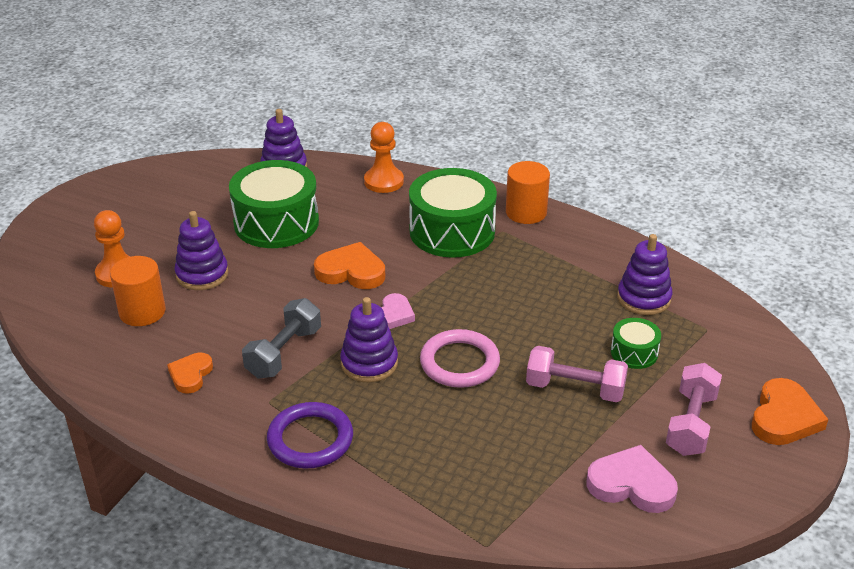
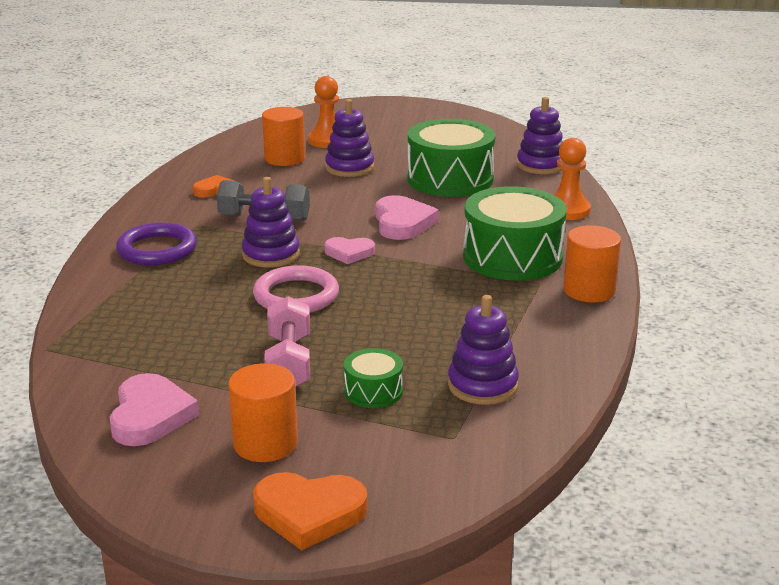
camera: 70 degrees right, 10 degrees down
orange heart [314,242,385,289] -> pink heart [375,195,439,240]
pink dumbbell [666,363,722,456] -> orange cylinder [228,363,298,462]

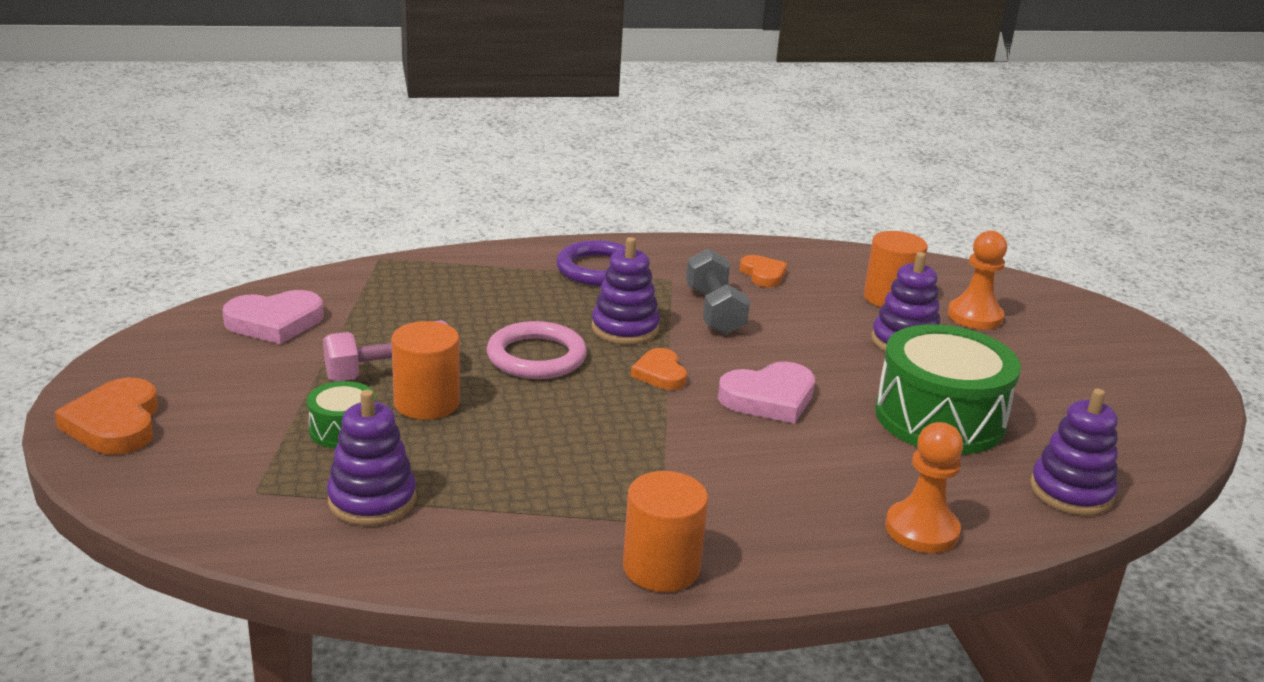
camera: 70 degrees right, 0 degrees up
orange cylinder [228,363,298,462] -> orange cylinder moved to [391,321,460,420]
pink heart [324,237,375,264] -> orange heart [631,348,687,390]
green drum [463,186,567,281] -> none

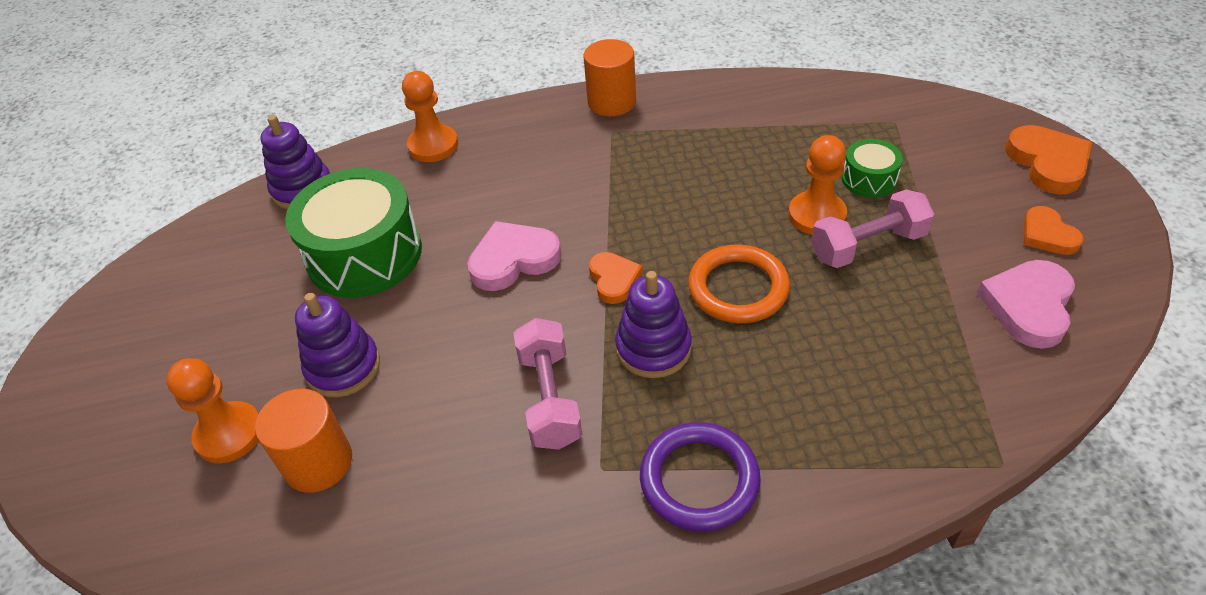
camera: 175 degrees left, 20 degrees up
pink heart [223,290,324,344] -> pink heart turned 45 degrees counterclockwise [977,260,1075,349]
purple stacking toy [327,390,416,526] -> none
orange cylinder [391,321,460,420] -> orange pawn [788,135,847,235]
pink ring [487,321,587,379] -> orange ring [688,244,790,323]
grey dumbbell [686,248,750,335] -> pink dumbbell [513,318,583,450]
orange heart [740,255,787,287] -> orange heart moved to [1024,206,1084,255]

